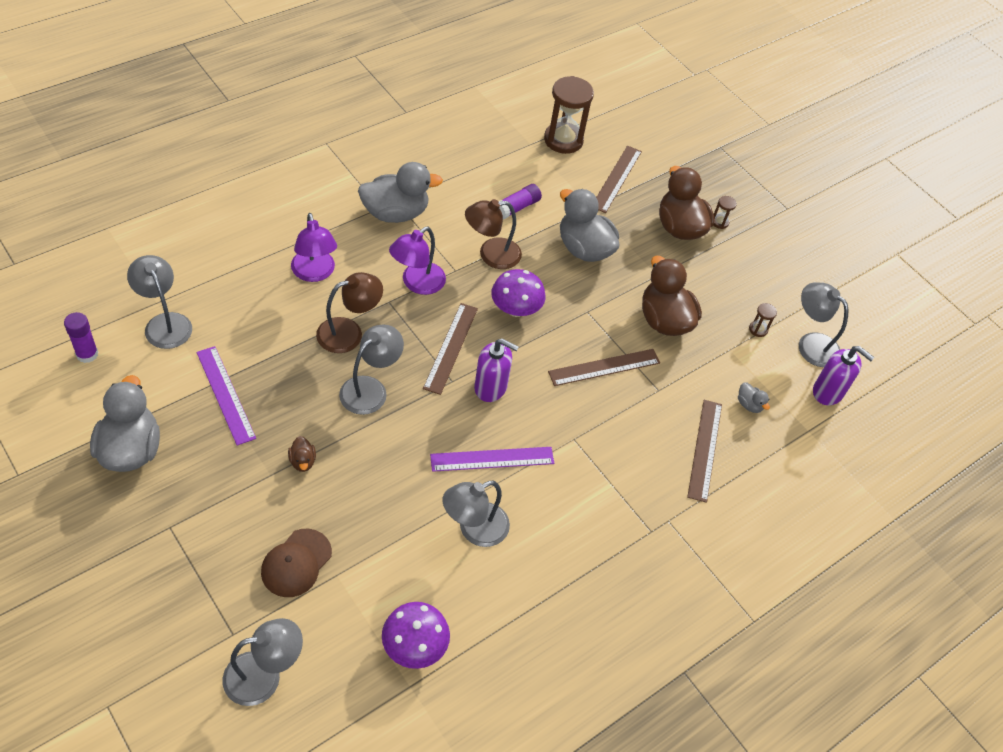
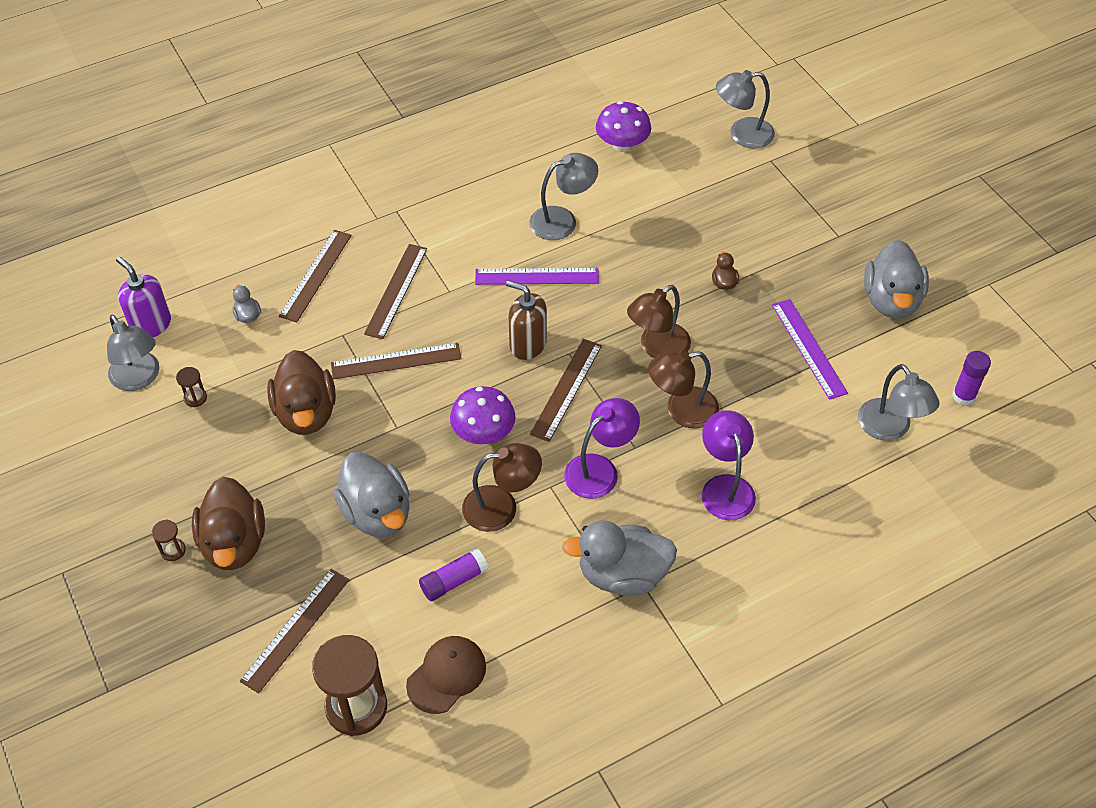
camera: 165 degrees left, 0 degrees up
brown cap [261,529,332,597] -> brown cap moved to [406,636,486,714]
grey lamp [339,325,404,415] -> brown lamp [627,285,691,359]
purple soap dispenser [474,339,519,402] -> brown soap dispenser [506,280,547,360]
none -> brown ruler [364,244,427,339]

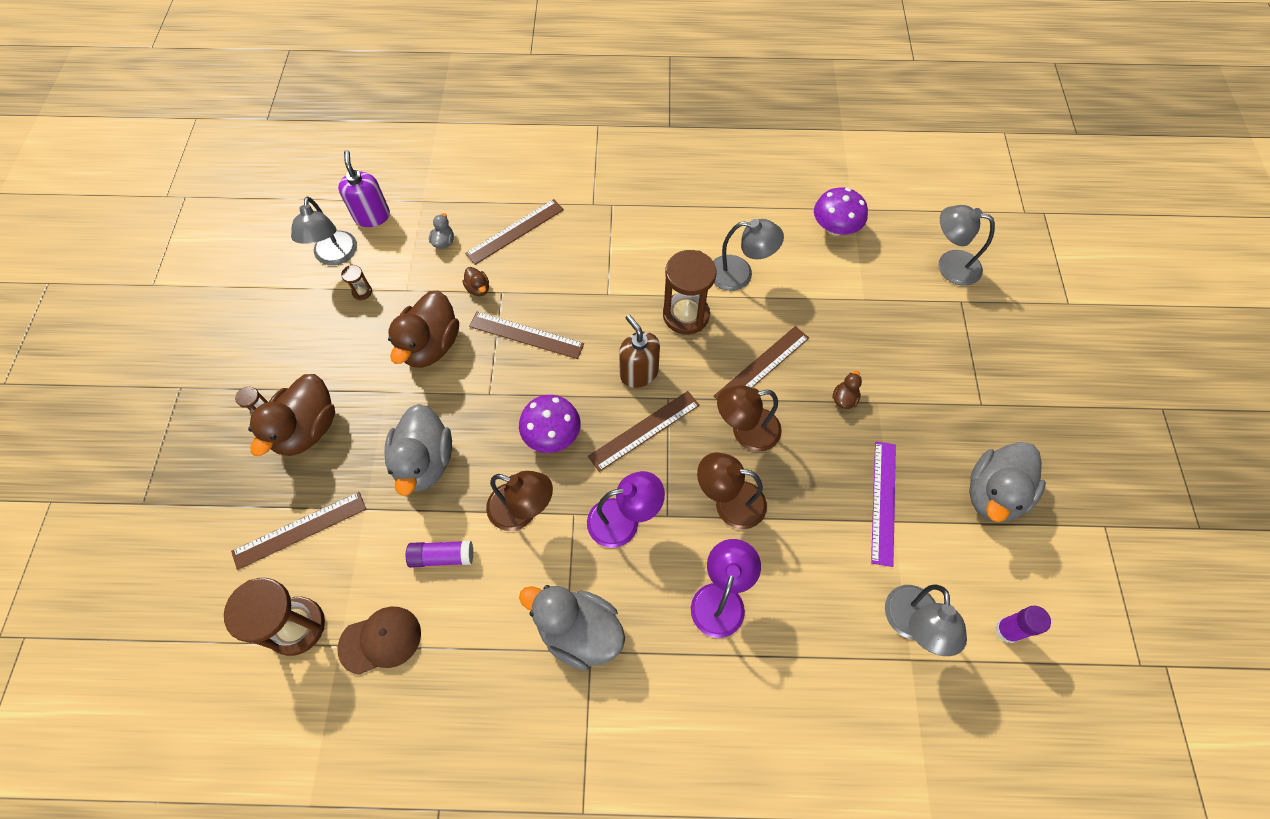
camera: 30 degrees right, 10 degrees up
brown ruler [364,244,427,339] -> brown ruler moved to [714,326,809,399]
purple ruler [475,268,599,285] -> brown hourglass [663,250,717,334]
none -> brown duck [462,267,489,296]

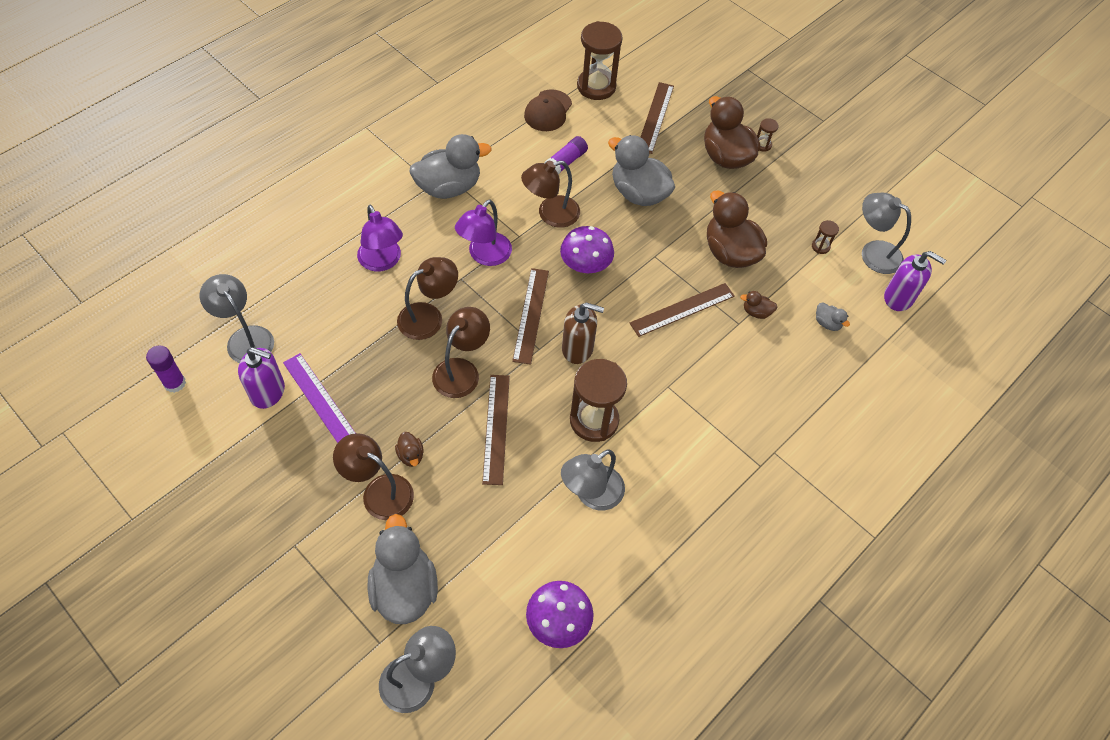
camera: 130 degrees right, 5 degrees down
brown ruler [465,199,564,265] -> none
grey duck [969,442,1046,522] -> grey duck moved to [368,514,438,624]
none -> purple soap dispenser [238,347,285,409]
none -> brown lamp [333,433,414,520]

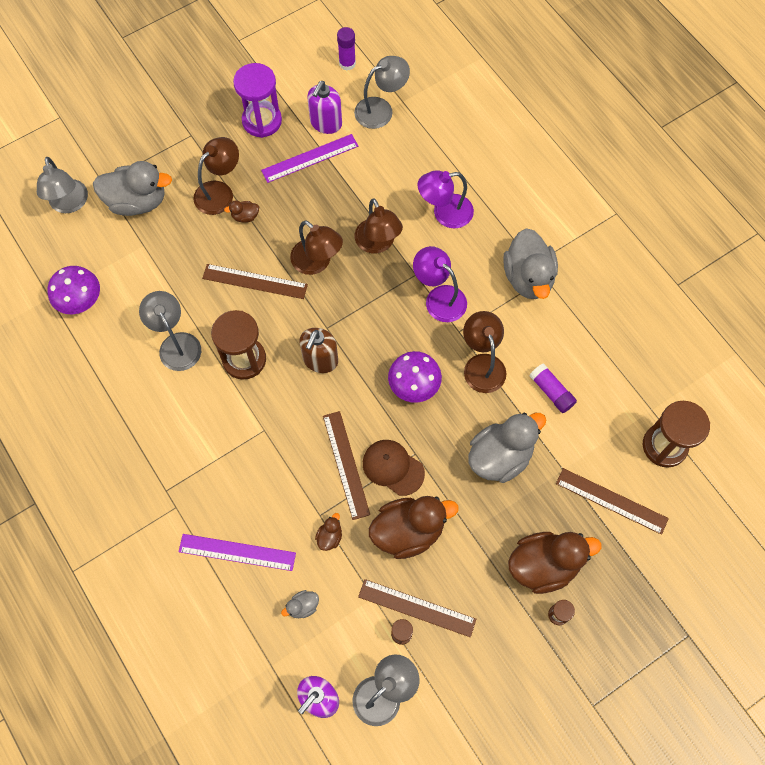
camera: 105 degrees right, 10 degrees up
brown ruler [512,268,549,365] -> brown ruler moved to [358,579,476,637]
brown cap [524,89,572,131] -> brown cap moved to [363,440,425,496]
none -> purple ruler [178,534,296,571]
none -> purple hourglass [233,63,282,138]

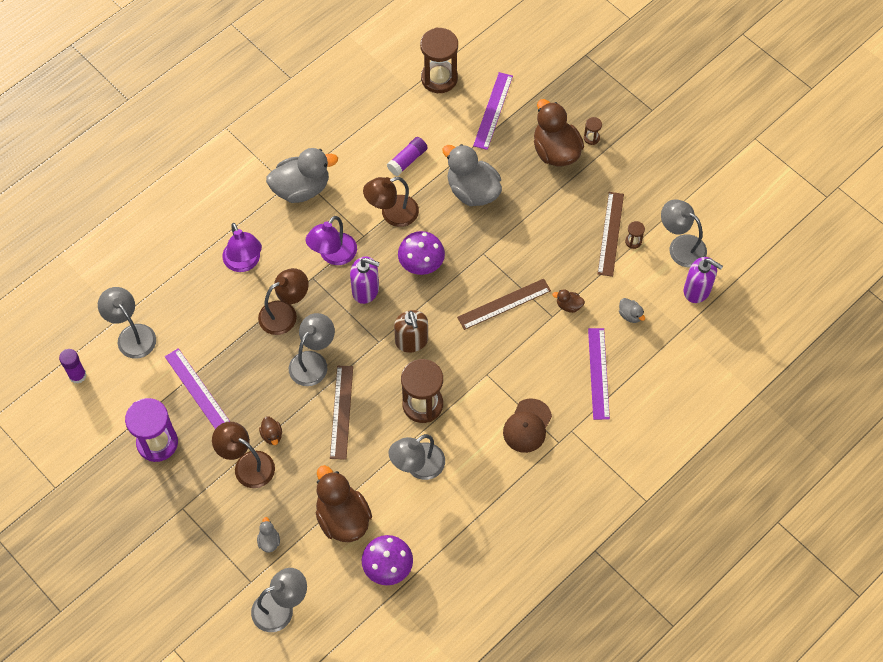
camera: 100 degrees left, 5 degrees down
grey duck [93,161,172,216] -> grey duck [257,517,280,553], size x0.43
brown lamp [290,220,343,275] -> grey lamp [289,313,335,386]
brown soap dispenser [299,328,338,373] -> brown soap dispenser turned 60 degrees clockwise [394,310,428,353]
purple soap dispenser [307,81,342,134] -> purple soap dispenser moved to [350,256,380,304]
brown cap [363,440,425,496] -> brown cap moved to [503,399,552,453]
brown duck [369,496,459,559] -> brown duck moved to [316,465,372,542]
brown ruler [556,468,669,535] -> purple ruler [473,72,513,150]

